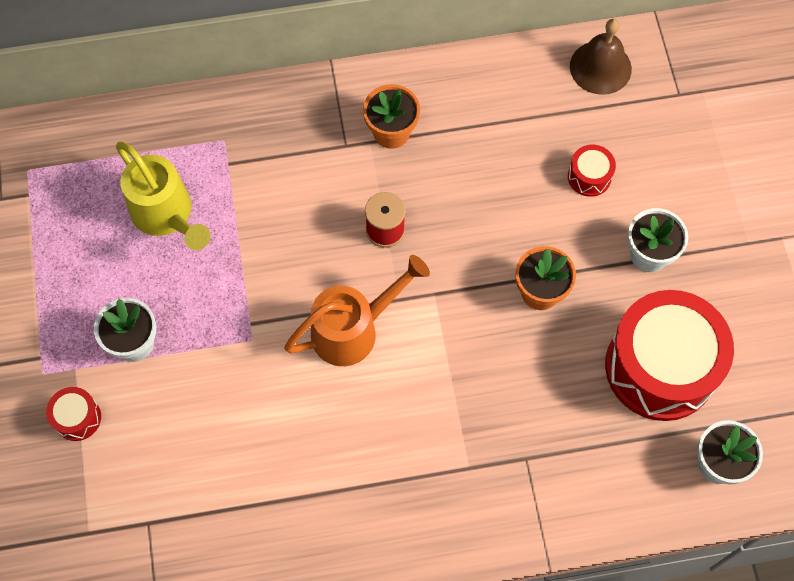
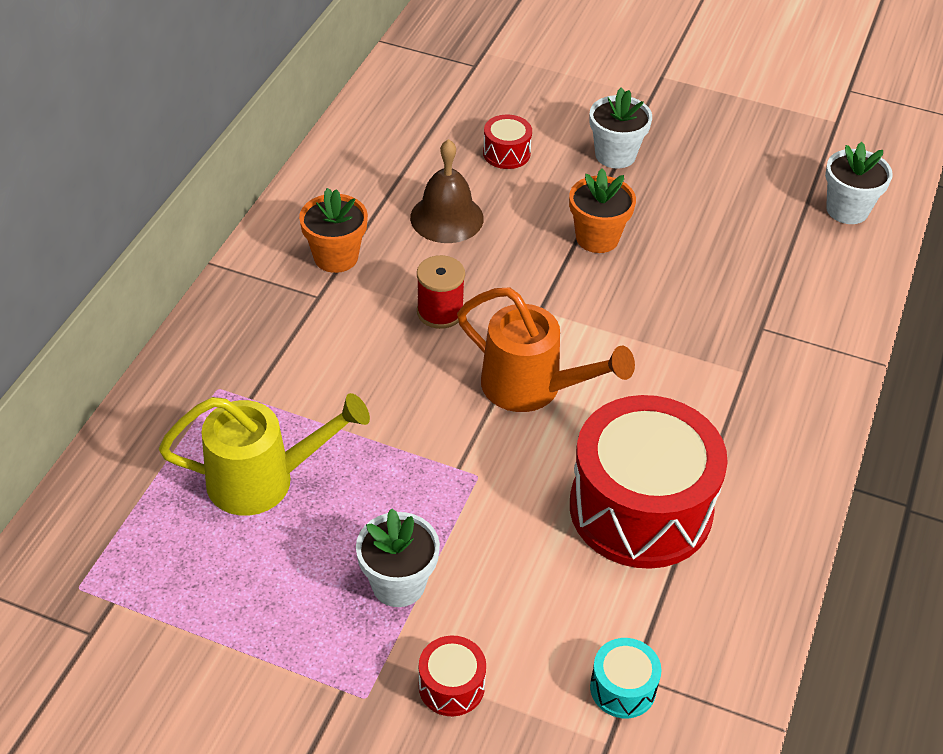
camera: 60 degrees left, 20 degrees down
orange watering can [284,255,430,366] -> orange watering can turned 120 degrees clockwise [457,287,635,412]
brown bell [570,19,632,95] -> brown bell moved to [410,139,484,243]
red drum [605,290,734,421] -> red drum moved to [570,395,728,569]
none -> turquoise drum [590,638,661,718]

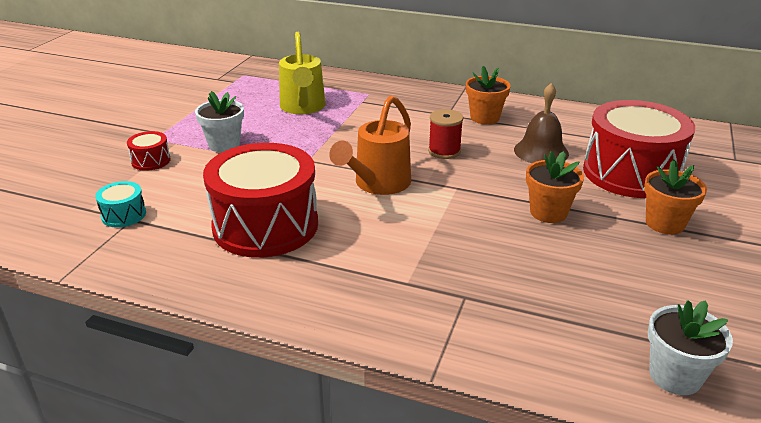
camera: 90 degrees right, 15 degrees down
red drum [483,115,532,169] -> red drum [583,100,695,198], size x2.40
white flower pot [589,88,652,169] -> orange flower pot [644,159,707,234]

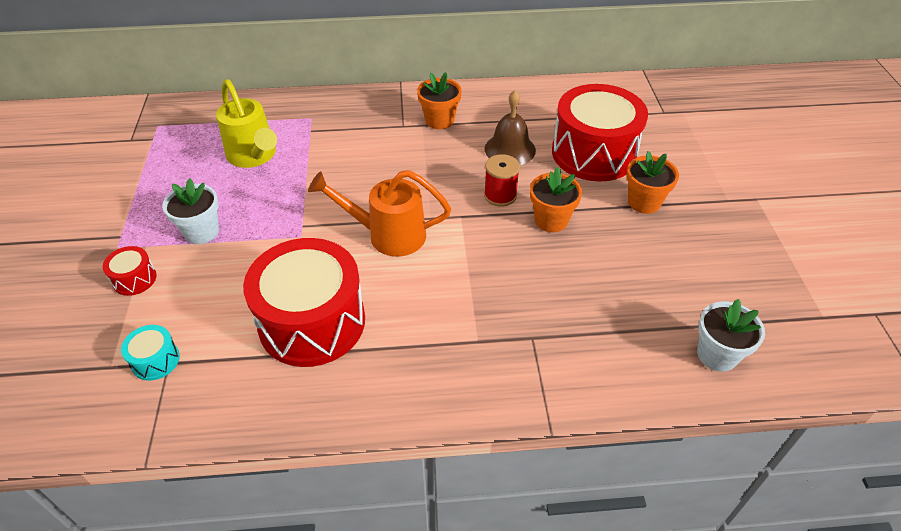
camera: 25 degrees left, 15 degrees up
orange watering can [329,95,411,195] -> orange watering can turned 90 degrees clockwise [308,170,451,257]
red spool [428,109,463,159] -> red spool moved to [484,154,520,207]

